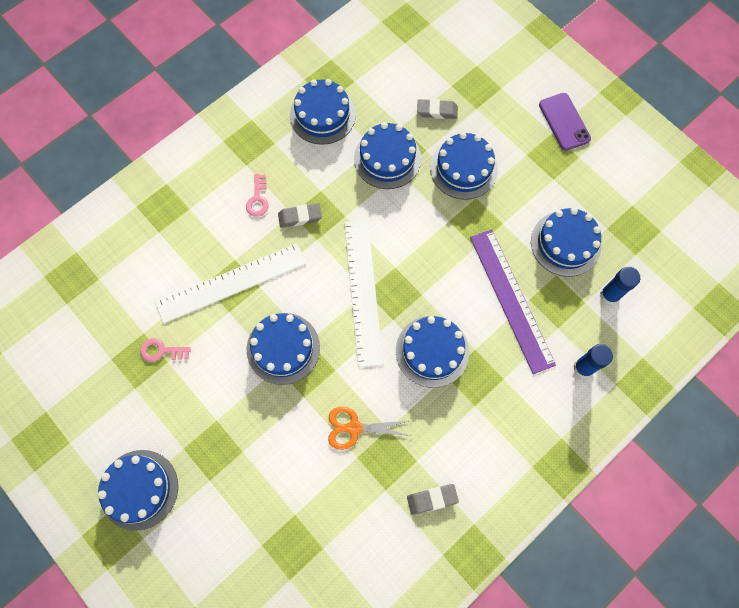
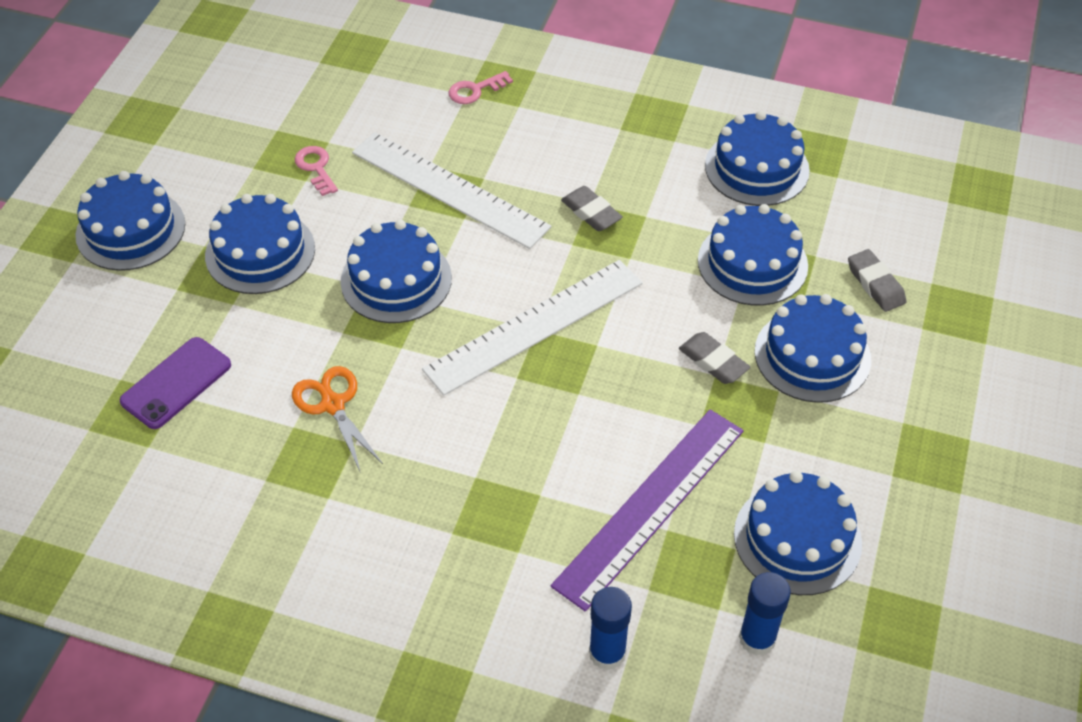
camera: 60 degrees right, 20 degrees down
pink key [246,174,269,217] -> pink key moved to [449,71,513,104]
blue cake [396,316,469,388] -> blue cake moved to [205,194,315,294]
grey eraser [407,484,459,515] -> grey eraser moved to [679,332,750,384]
purple phone [539,93,591,151] -> purple phone moved to [120,337,231,429]

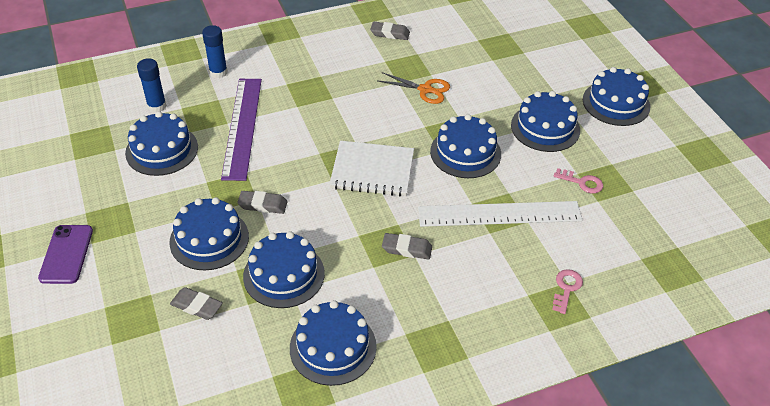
camera: 140 degrees right, 5 degrees down
purple phone [120,337,231,429] -> purple phone moved to [38,225,93,284]
white ruler [422,260,643,395] -> white notebook [329,141,414,196]
none -> grey eraser [370,22,410,40]

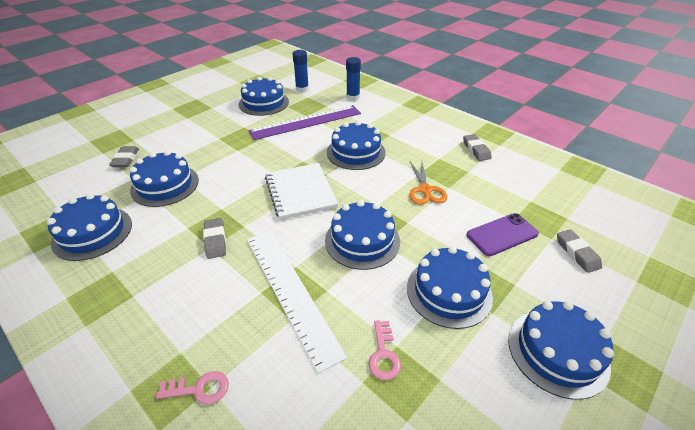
camera: 65 degrees right, 5 degrees down
purple phone [38,225,93,284] -> purple phone moved to [466,213,539,256]
blue cake [169,197,249,270] -> blue cake moved to [327,121,386,170]
grey eraser [237,191,287,214] -> grey eraser moved to [557,229,602,273]

